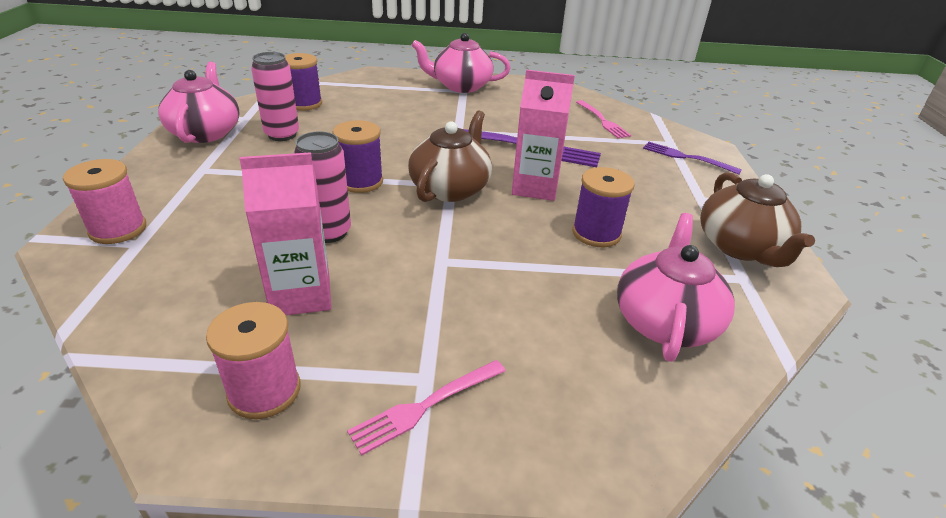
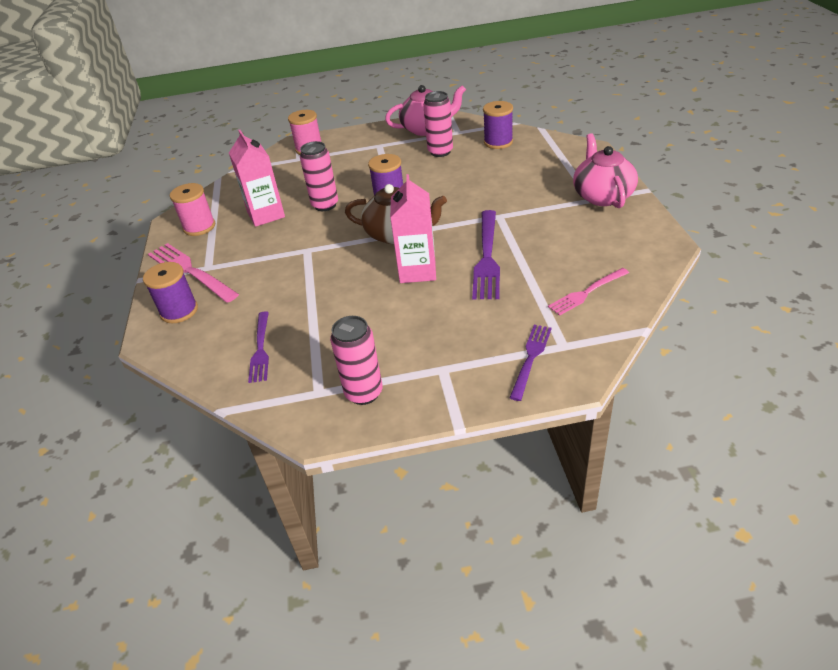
camera: 85 degrees right, 5 degrees up
pink fork [347,360,506,456] -> pink fork [148,243,239,303], size x1.61
purple spool [572,167,634,247] -> purple spool moved to [143,262,198,323]
pink teapot [617,213,735,362] -> purple fork [248,312,269,383]
brown teapot [700,172,815,267] -> pink can [330,316,383,405]

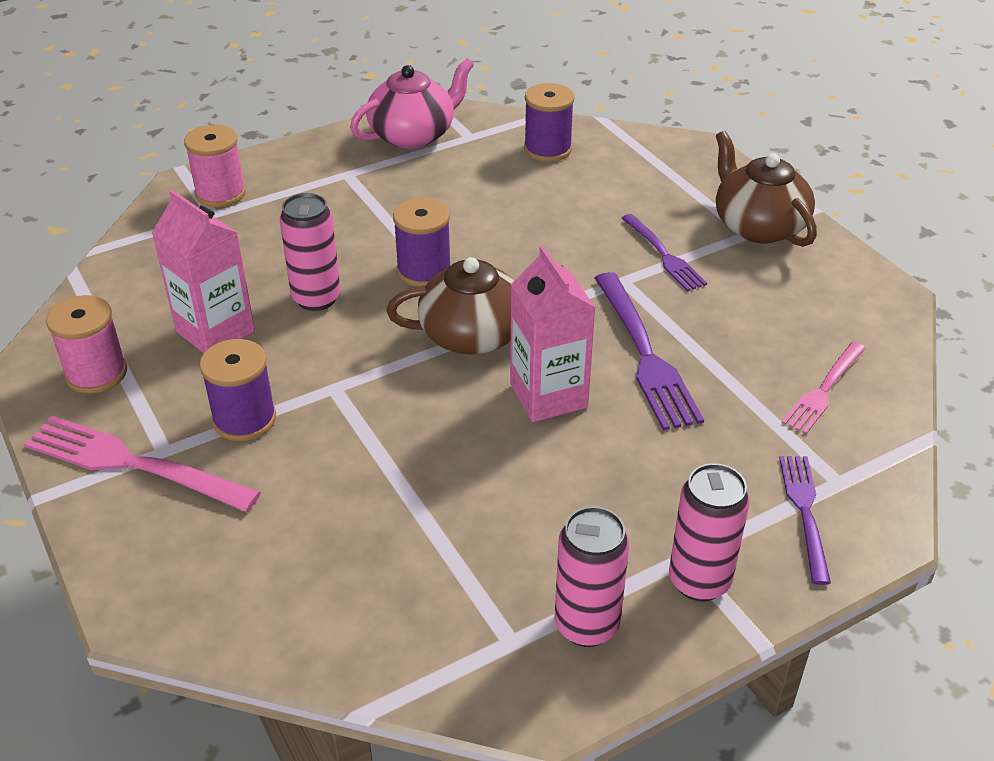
camera: 25 degrees left, 0 degrees up
purple spool [143,262,198,323] -> purple spool moved to [199,339,276,441]
purple fork [248,312,269,383] -> purple fork moved to [622,214,707,291]
pink can [423,91,453,157] -> pink can moved to [669,463,750,601]
pink teapot [573,133,638,208] -> brown teapot [716,131,817,247]

